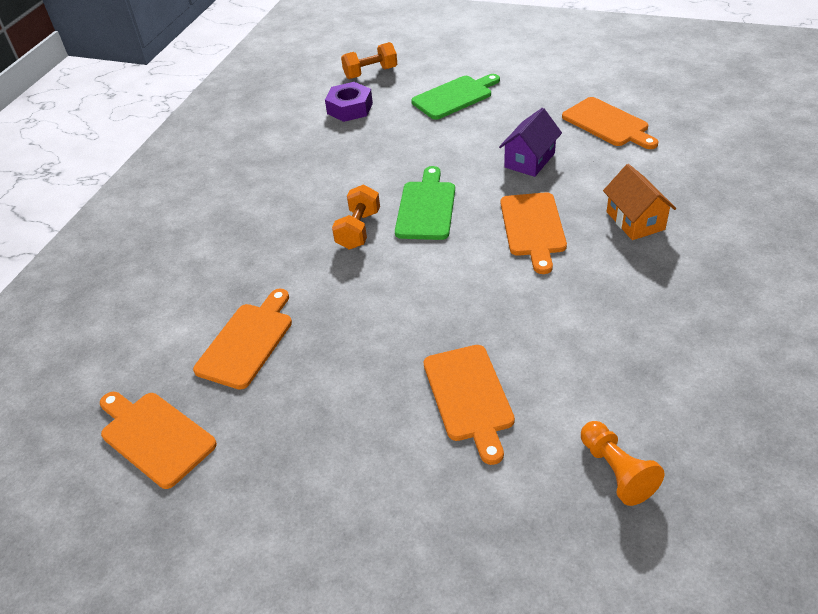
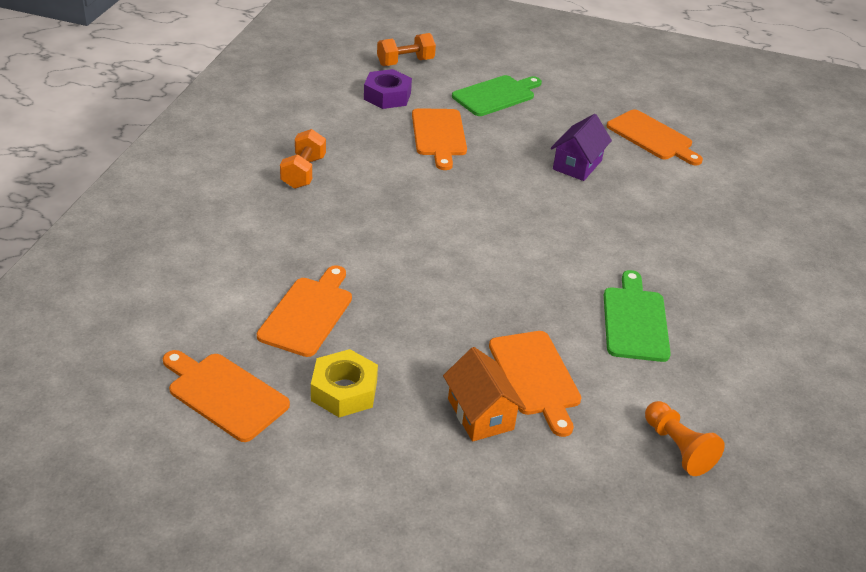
camera: 10 degrees left, 5 degrees down
orange dumbbell [332,185,380,250] -> orange dumbbell moved to [280,129,326,189]
green cutting board [395,166,455,240] -> green cutting board moved to [604,270,671,362]
orange cutting board [500,192,567,274] -> orange cutting board moved to [412,108,467,170]
orange house [603,164,677,240] -> orange house moved to [443,347,526,441]
none -> yellow nut [311,349,378,417]

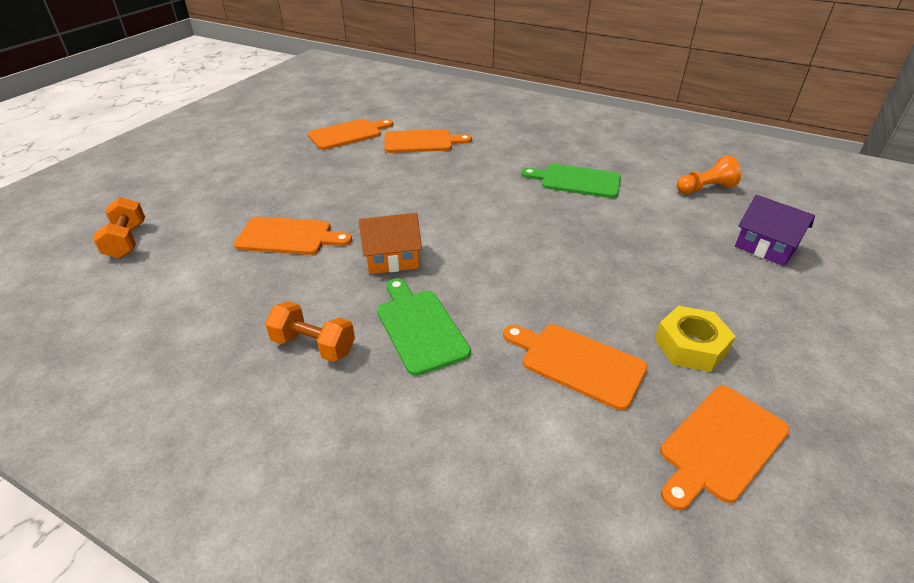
camera: 75 degrees left, 0 degrees up
purple nut [364,69,412,109] -> none
orange house [443,347,526,441] -> orange house moved to [359,213,422,274]
green cutting board [452,75,542,116] -> green cutting board moved to [377,278,471,376]
orange cutting board [489,331,581,437] -> orange cutting board moved to [384,129,472,153]
purple house [551,114,612,181] -> purple house moved to [735,195,815,266]

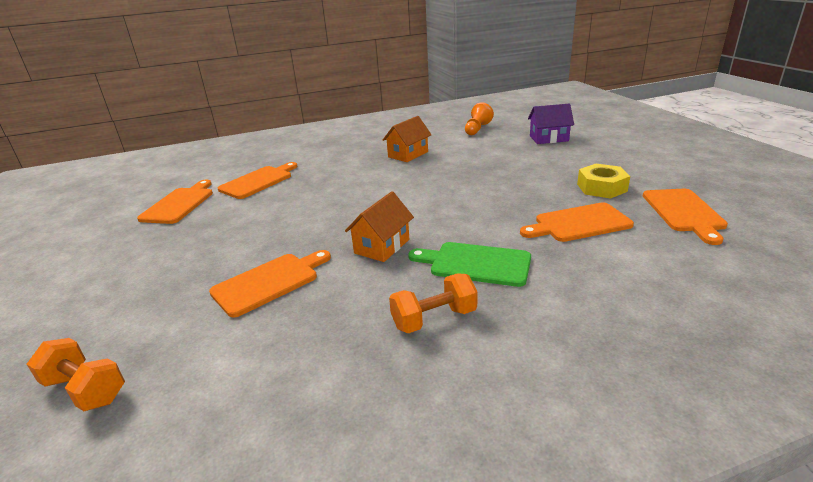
camera: 45 degrees left, 10 degrees down
green cutting board [522,164,621,198] -> orange house [383,116,432,162]

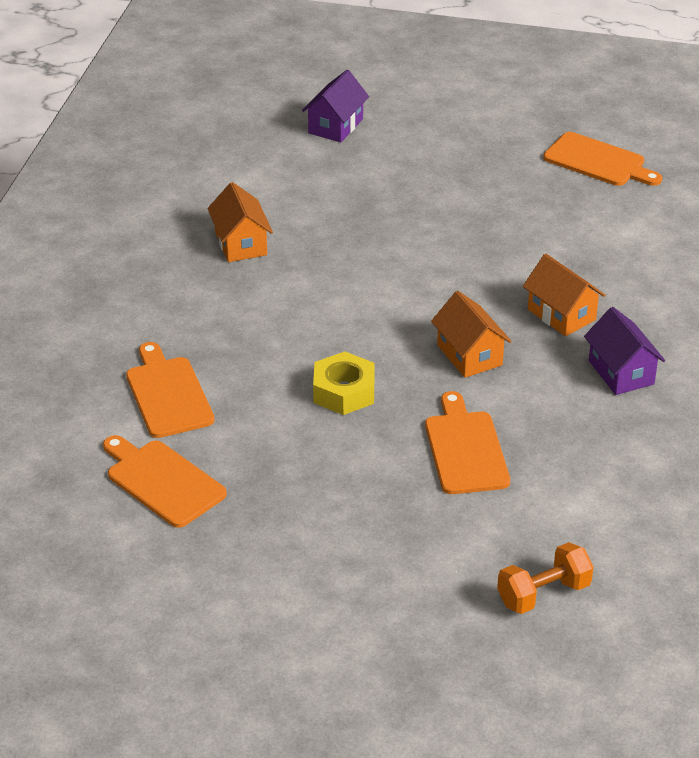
camera: 60 degrees left, 10 degrees up
orange dumbbell [389,273,478,333] -> purple house [584,307,665,395]
green cutting board [408,242,531,287] -> orange house [523,254,606,336]
orange pawn [465,102,494,135] -> none
orange cutting board [520,202,634,242] -> none
yellow nut [577,164,630,198] -> yellow nut moved to [313,351,375,415]

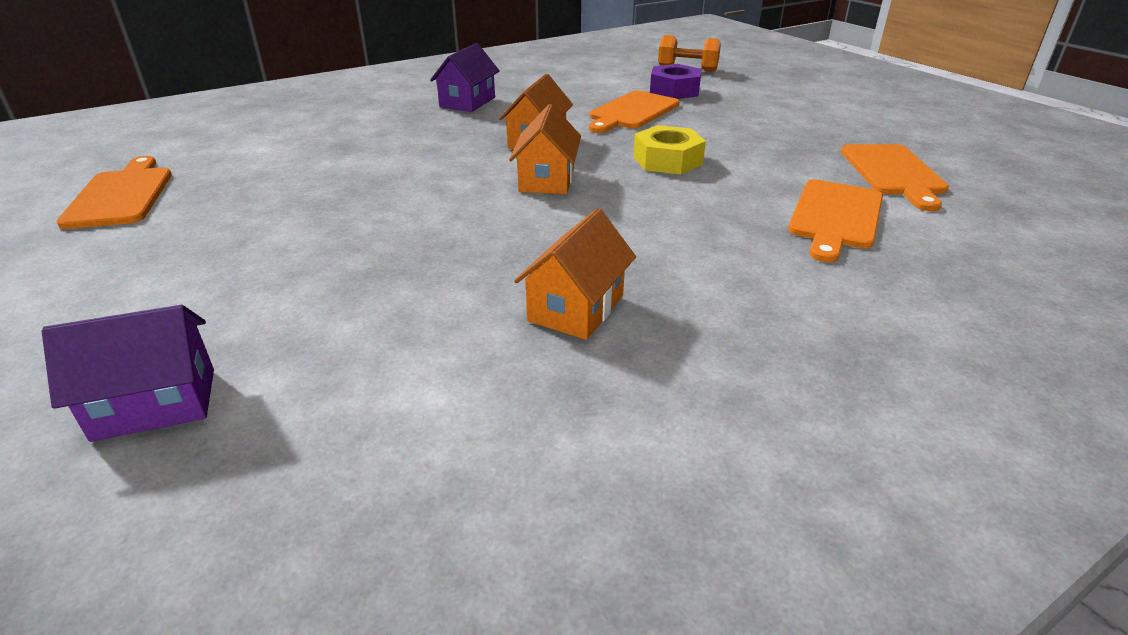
camera: 135 degrees left, 5 degrees down
orange house [523,254,606,336] -> orange house moved to [509,104,581,194]
none -> purple nut [650,64,701,99]

